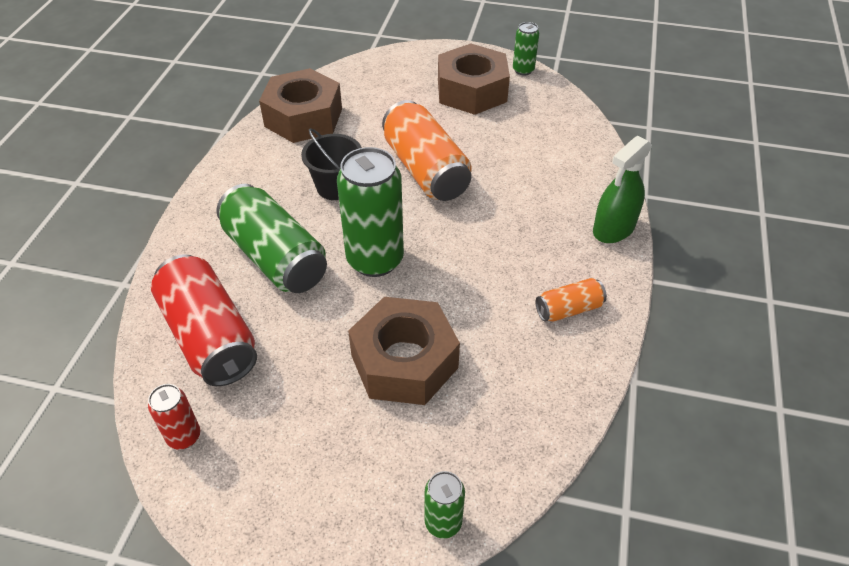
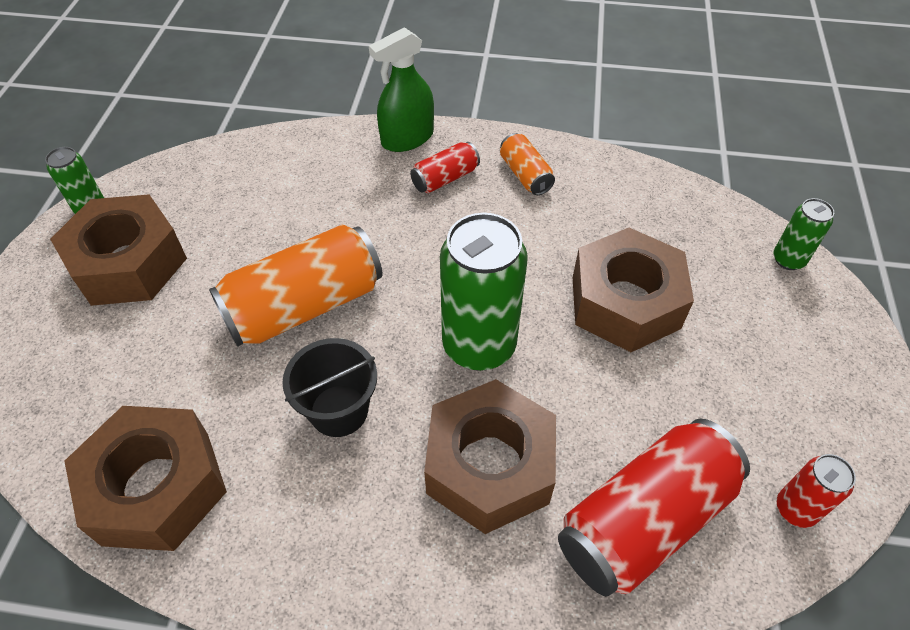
camera: 95 degrees left, 5 degrees up
green can [216,184,327,293] -> brown nut [424,379,556,534]
green spray bottle [593,136,652,243] -> green spray bottle turned 105 degrees clockwise [369,27,434,152]
none -> red can [410,142,480,193]

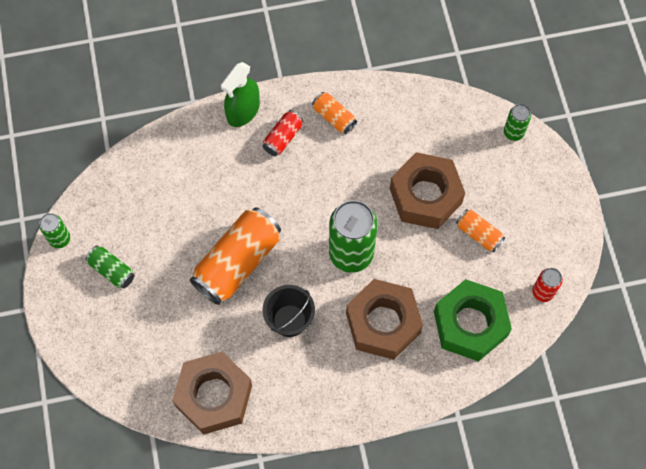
camera: 20 degrees left, 15 degrees up
brown nut [50,195,187,306] -> green can [86,245,135,289]
red can [558,419,750,597] -> green nut [434,279,512,361]
none -> orange can [456,209,505,252]

